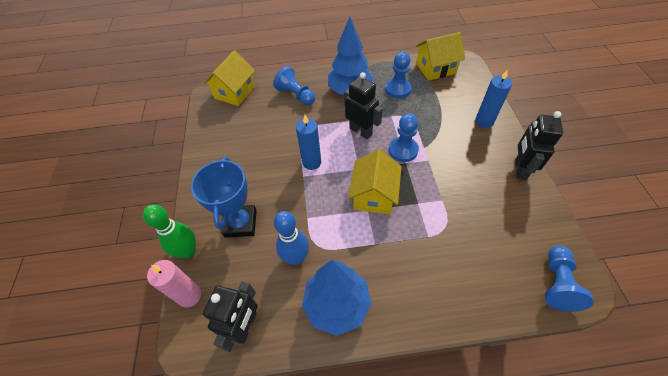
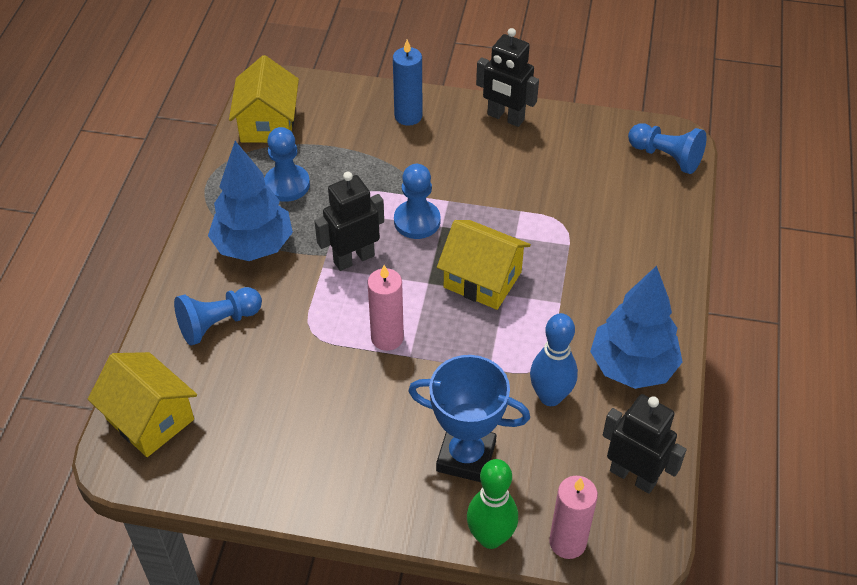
camera: 75 degrees left, 5 degrees down
blue candle [296,115,321,170] -> pink candle [368,265,404,351]

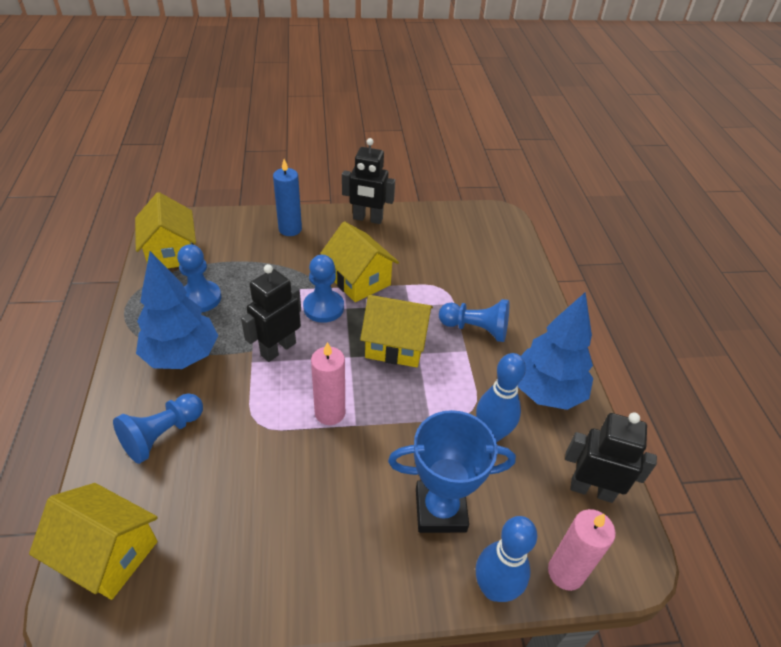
camera: 20 degrees left, 5 degrees down
green bowling pin [467,459,518,549] -> blue bowling pin [476,516,537,602]
blue pawn [628,123,706,174] -> blue pawn moved to [439,299,509,342]
none -> yellow house [320,221,399,302]

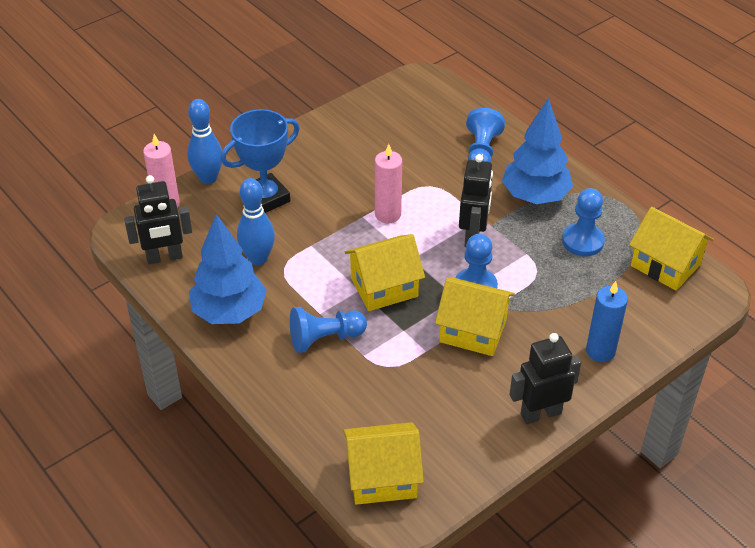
camera: 150 degrees right, 0 degrees up
yellow house [29,483,158,600] -> yellow house moved to [343,422,424,505]

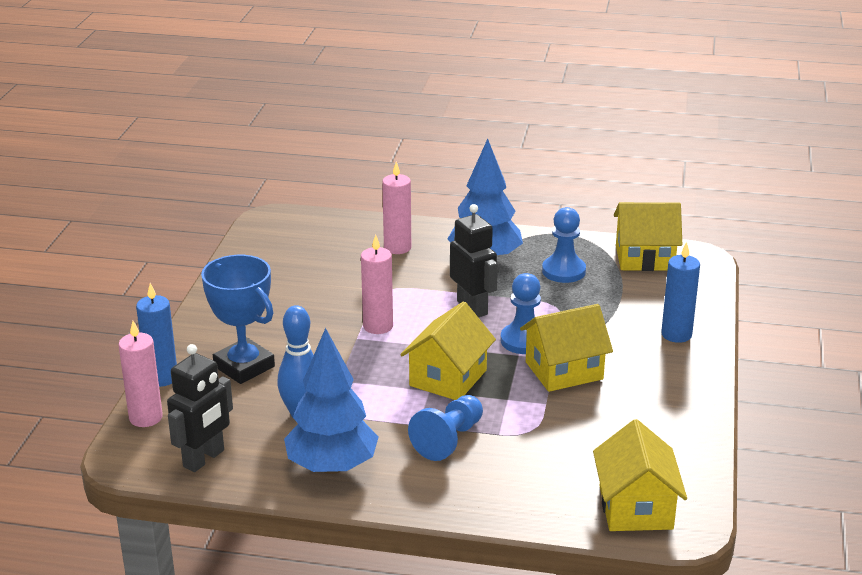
camera: 40 degrees left, 15 degrees down
blue bowling pin [187,99,222,184] -> blue candle [136,283,177,387]
blue trophy [221,109,300,213] -> blue trophy turned 60 degrees counterclockwise [201,255,275,384]
yellow house [343,422,424,505] -> yellow house turned 45 degrees counterclockwise [593,419,687,531]
blue pawn [466,108,505,162] -> pink candle [382,162,411,254]
black robot [509,333,581,424] -> none

